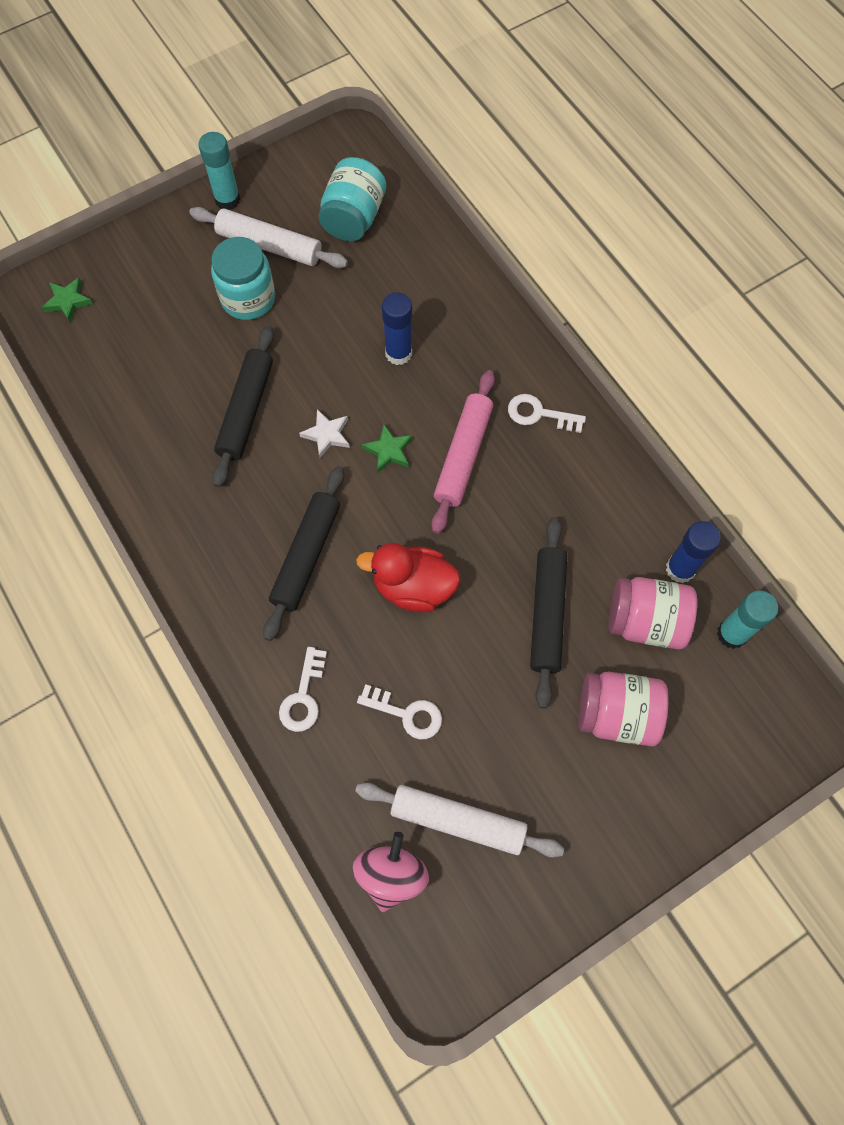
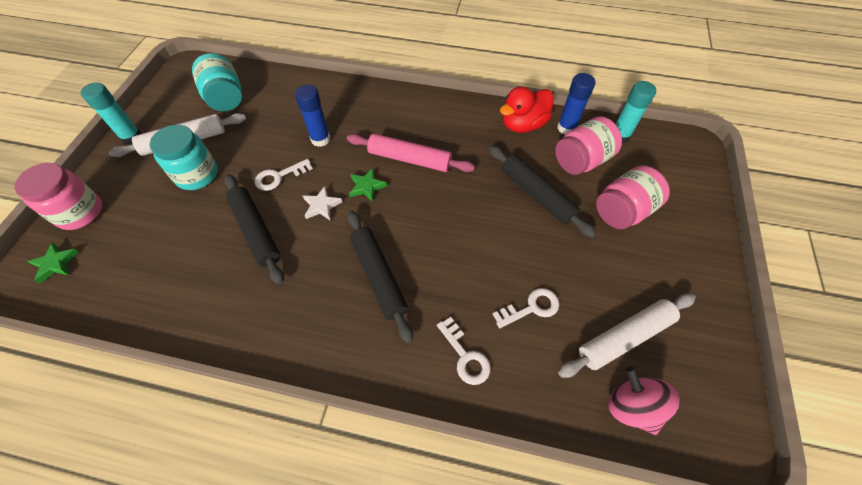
camera: 45 degrees left, 10 degrees down
red duck [356,543,460,612] -> red duck moved to [500,86,554,133]
pink rolling pin [431,370,495,534] -> pink rolling pin turned 45 degrees counterclockwise [347,134,475,172]
white key [508,394,586,433] -> white key moved to [255,159,313,191]
none -> pink jar [15,163,102,230]

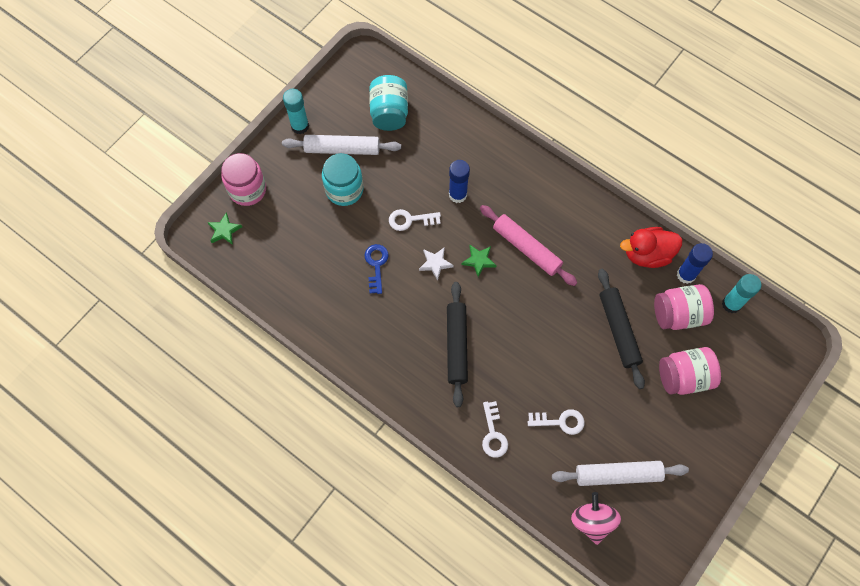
camera: 25 degrees right, 10 degrees up
black rolling pin [224,174,284,285] -> blue key [364,244,389,294]

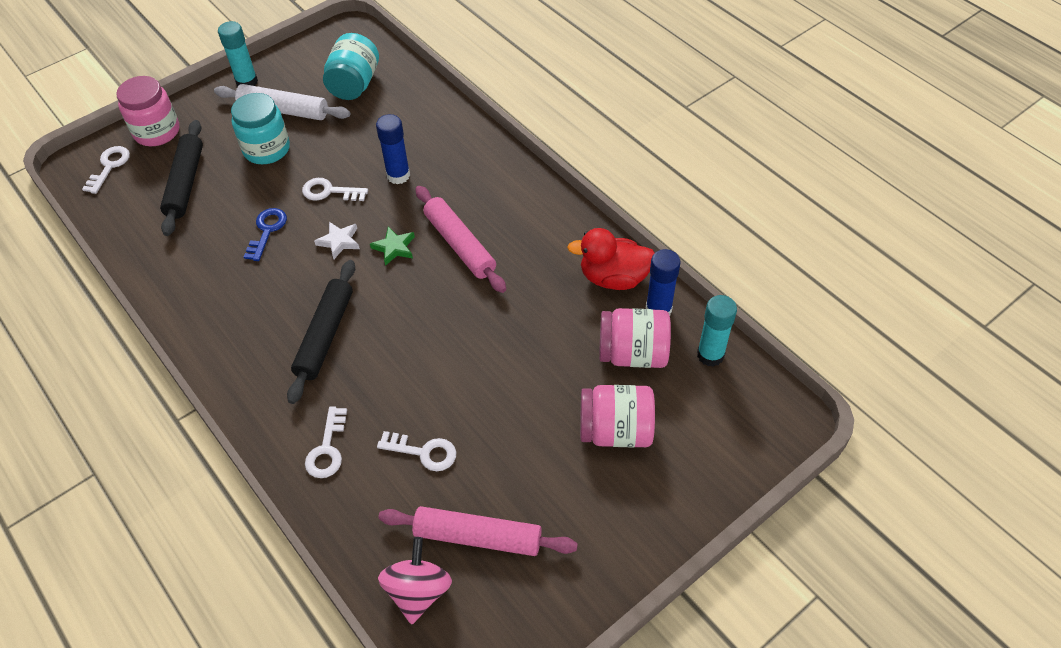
camera: 15 degrees right, 15 degrees down
green star [207,213,242,245] -> white key [82,146,130,194]
white rolling pin [552,461,689,486] -> pink rolling pin [378,506,578,556]
black rolling pin [598,269,645,389] -> black rolling pin moved to [160,120,203,236]

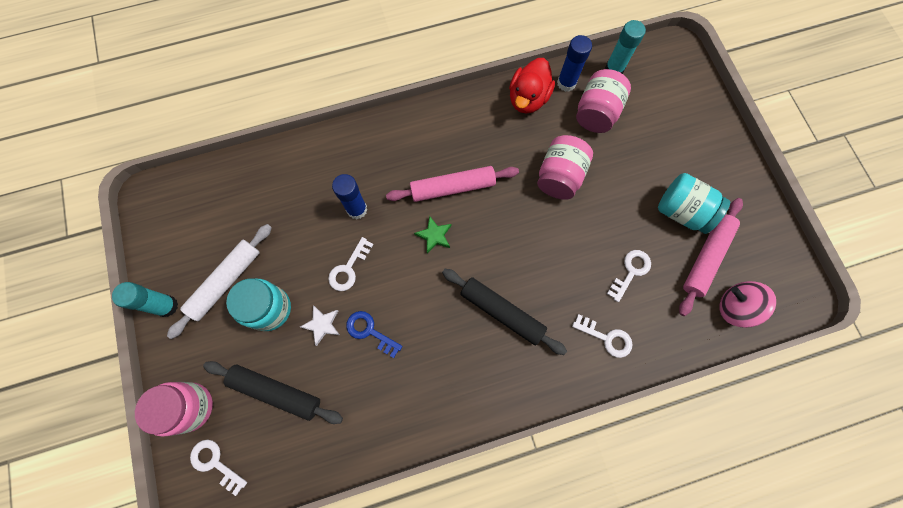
camera: 70 degrees left, 20 degrees up
white star [314,222,360,259] -> white star moved to [300,305,340,346]
turquoise jar [323,33,379,100] -> turquoise jar moved to [658,173,730,234]
pink jar [580,385,655,448] -> pink jar moved to [537,135,593,200]

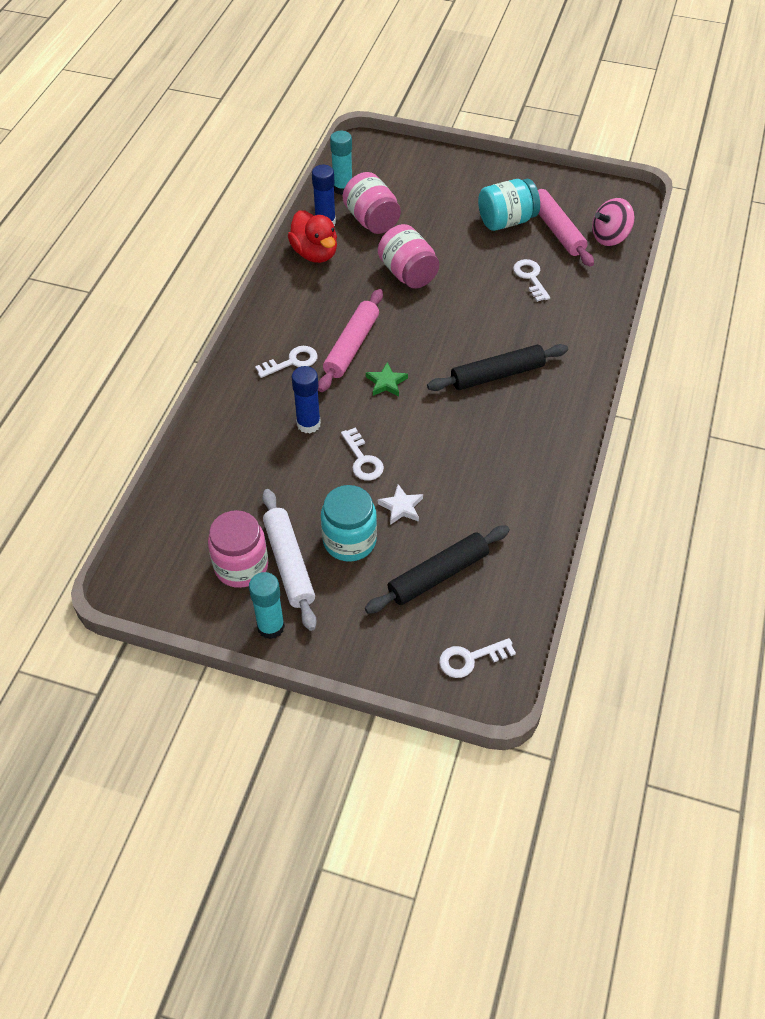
camera: 55 degrees left, 20 degrees down
pink jar [135,382,213,437] -> pink jar moved to [208,510,268,588]
blue key [346,311,402,358] -> none
white key [572,314,633,358] -> white key moved to [255,346,318,378]

